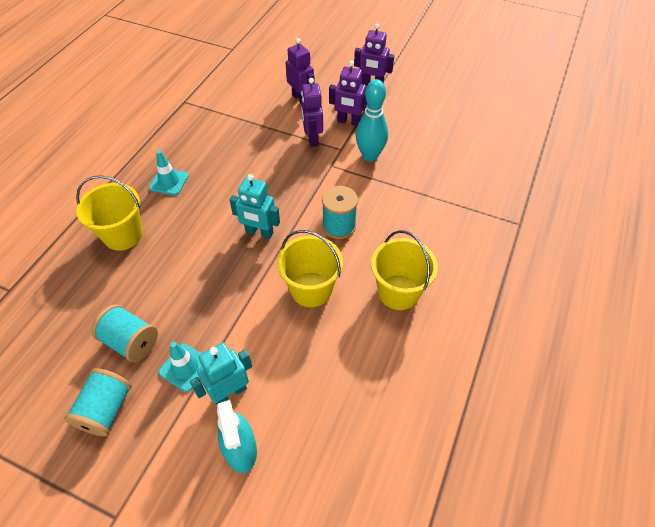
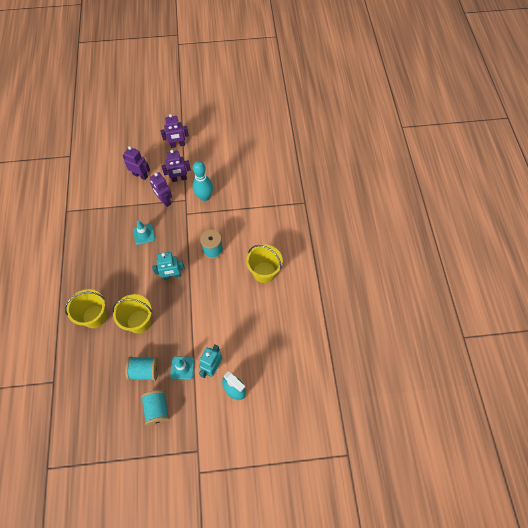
camera: 30 degrees left, 10 degrees up
turquoise traffic cone [149,150,189,196] -> turquoise traffic cone moved to [133,221,155,245]
yellow bucket [277,230,343,307] -> yellow bucket moved to [112,294,152,333]

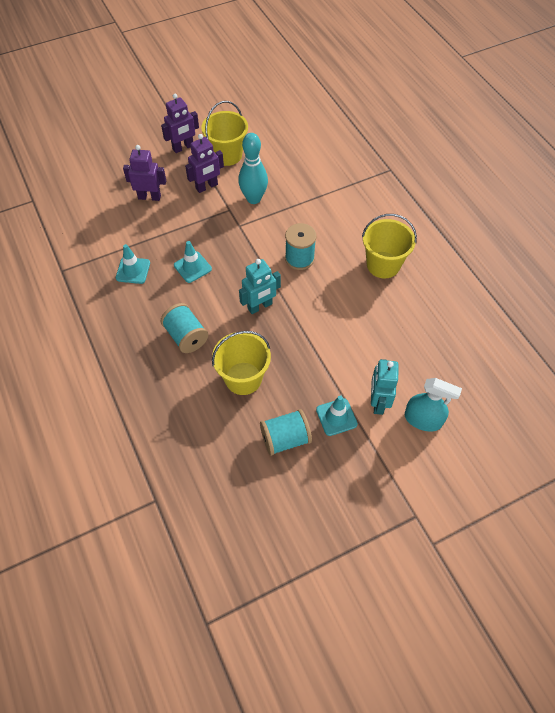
camera: 20 degrees left, 5 degrees down
yellow bucket [65,289,107,328] -> yellow bucket moved to [201,101,248,166]
turquoise spool [141,390,170,426] -> turquoise spool moved to [161,303,208,353]
purple robot [150,172,172,207] -> none
none -> turquoise traffic cone [116,244,150,284]

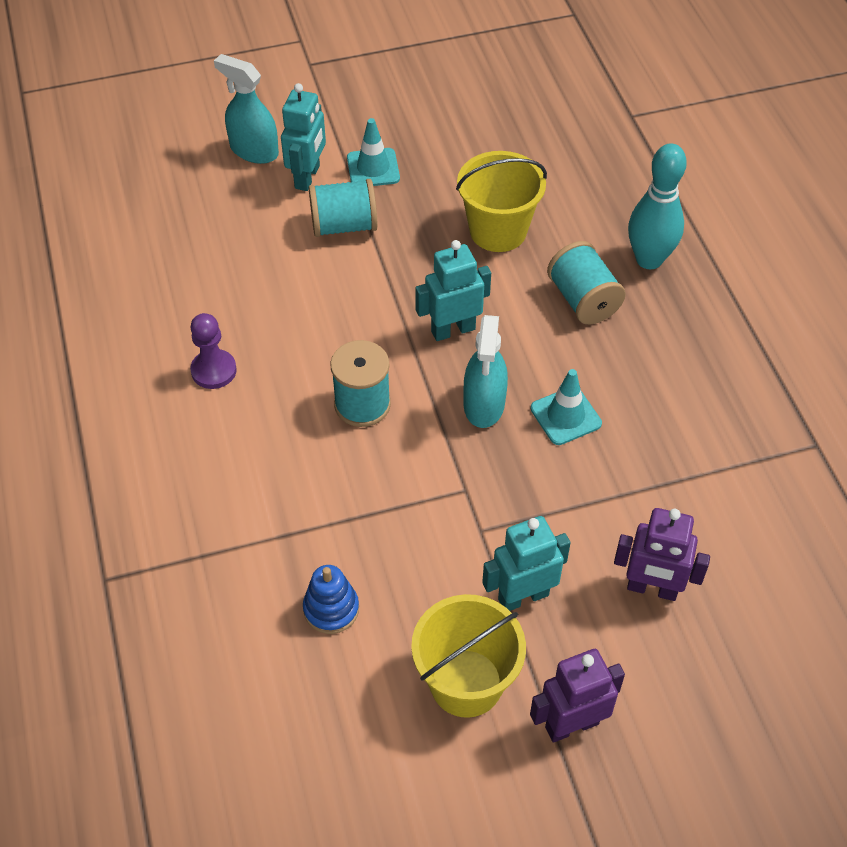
camera: 170 degrees left, 5 degrees down
turquoise traffic cone [116,244,150,284] -> none
purple robot [185,134,224,193] -> turquoise robot [482,516,571,611]
turquoise bowling pin [238,133,268,204] -> turquoise bowling pin moved to [628,143,687,269]
turquoise spool [260,409,312,456] -> turquoise spool moved to [309,179,378,237]
yellow bucket [362,214,417,278] -> purple pawn [190,313,237,389]
none -> blue stacking toy [303,565,359,634]
none -> turquoise spray bottle [463,315,508,428]

